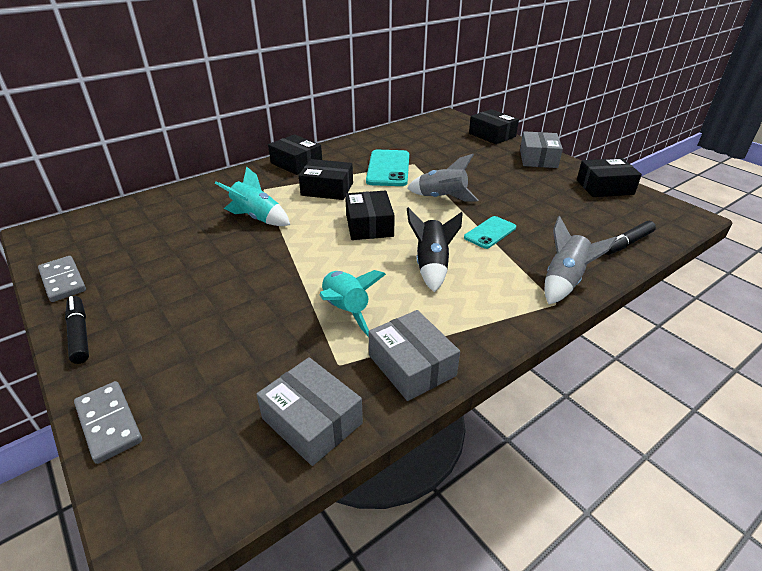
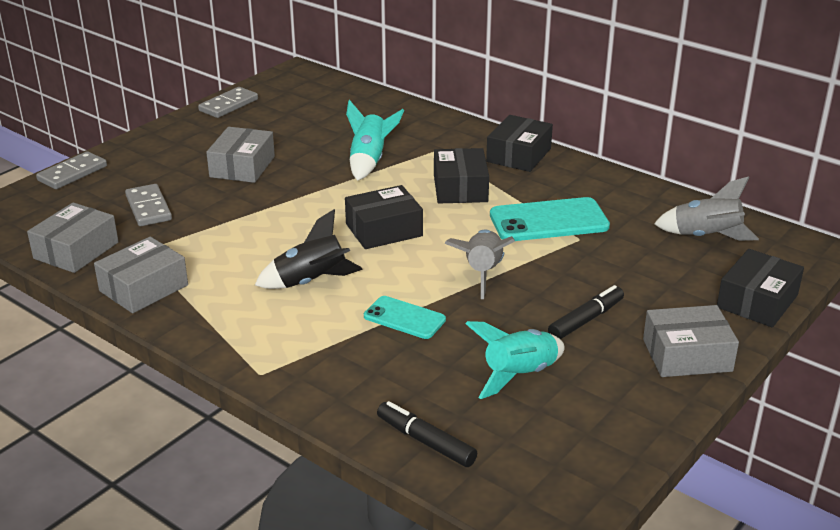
camera: 75 degrees right, 5 degrees down
black marker [65,296,89,364] -> black marker moved to [548,285,624,339]
turquoise rocket [320,270,386,337] -> turquoise rocket moved to [465,321,565,399]
grey rocket [545,216,617,304] -> grey rocket moved to [654,176,759,241]
black box [577,158,642,197] -> none
none -> grey domino [125,184,172,226]
none -> grey box [206,127,275,183]

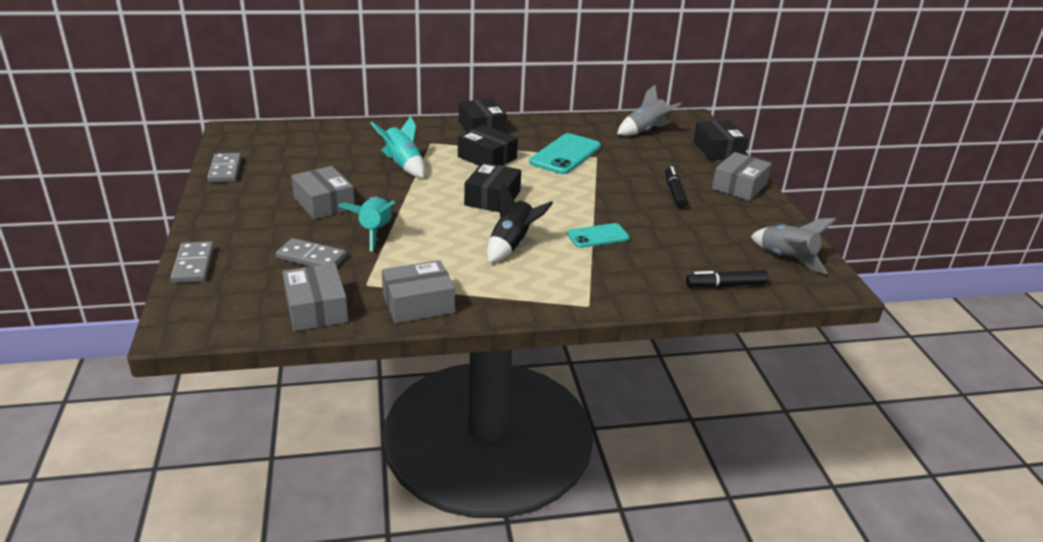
camera: 50 degrees left, 0 degrees up
grey box [94,237,188,313] -> grey box turned 75 degrees clockwise [382,260,455,323]
grey rocket [445,230,515,299] -> grey rocket moved to [751,218,836,274]
turquoise rocket [465,321,565,399] -> turquoise rocket moved to [338,196,396,251]

